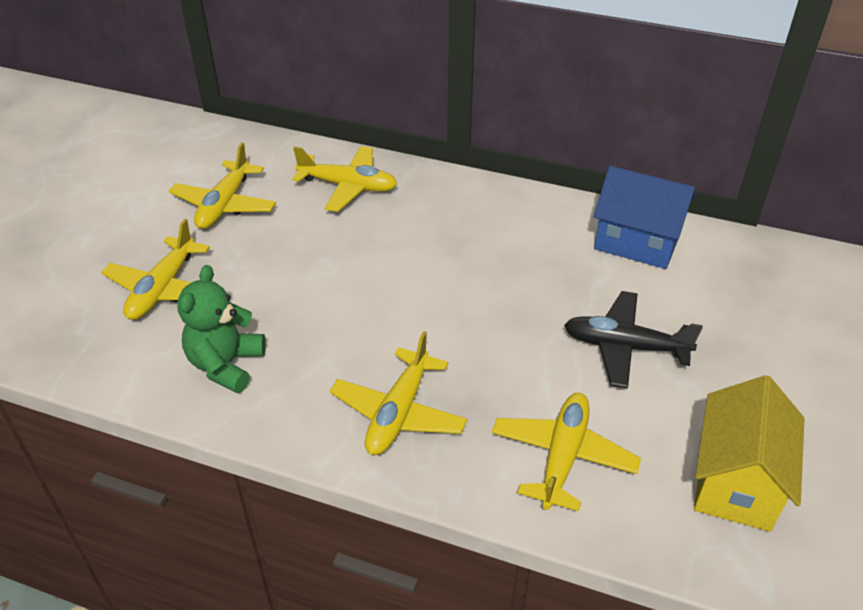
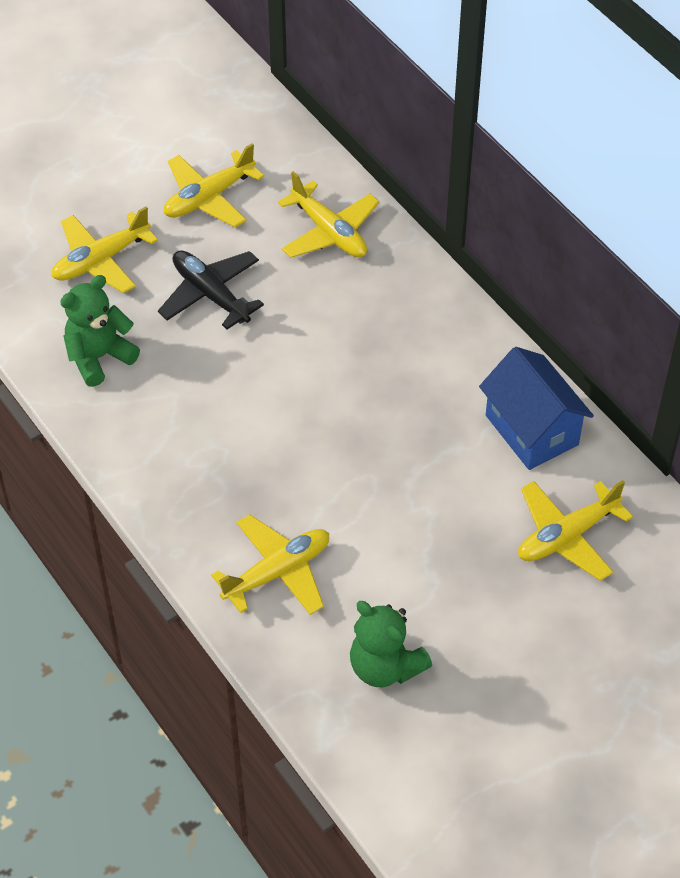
camera: 35 degrees right, 10 degrees up
yellow plane [330,331,467,455] -> yellow plane moved to [518,480,633,581]
black plane [564,291,703,389] -> black plane moved to [158,250,264,329]
yellow house [694,375,804,532] -> green teddy bear [350,601,432,687]

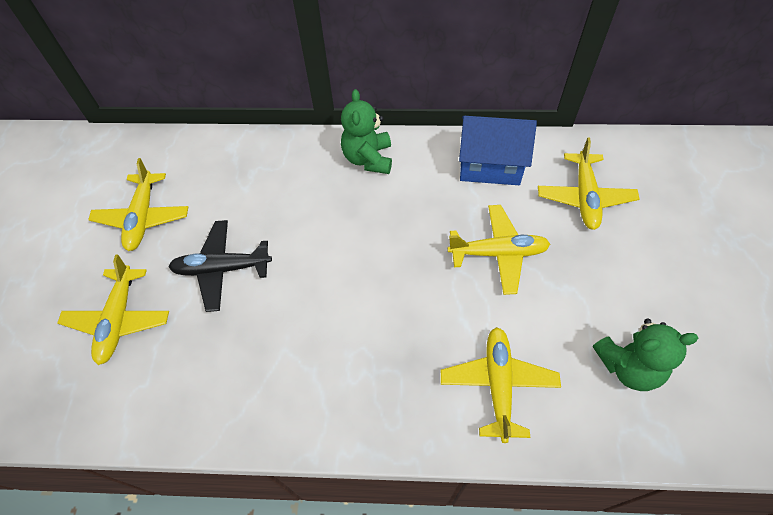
camera: 50 degrees left, 5 degrees up
green teddy bear [60,275,140,387] -> green teddy bear moved to [341,89,392,174]
yellow plane [278,171,379,258] -> yellow plane moved to [447,205,550,295]

